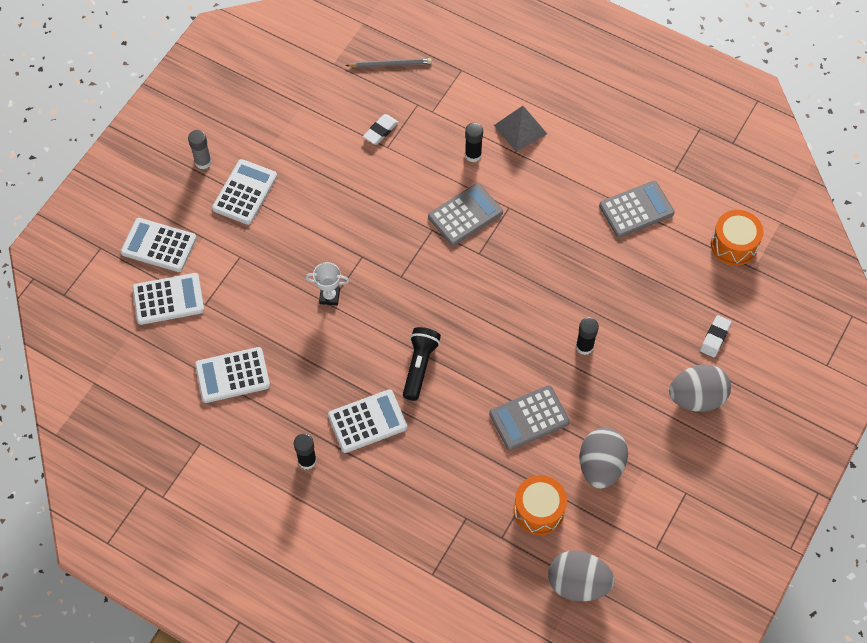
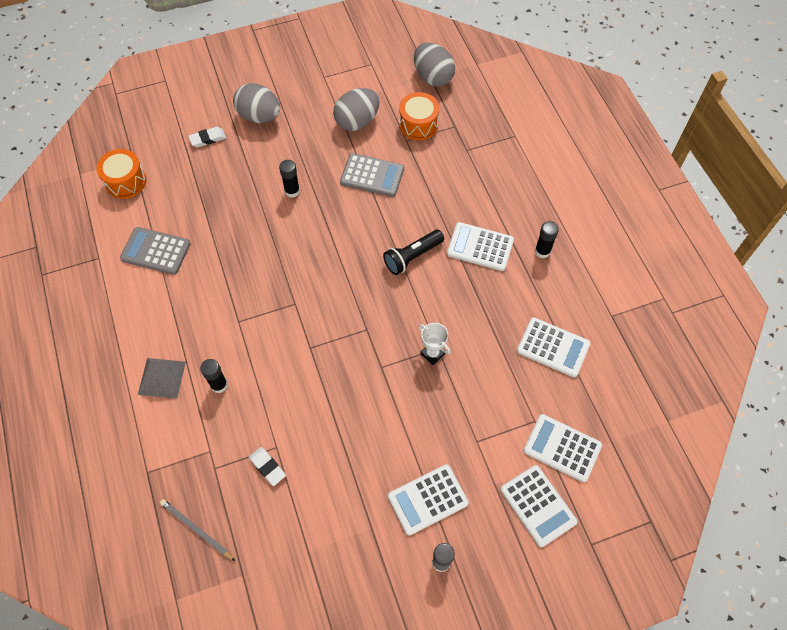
camera: 140 degrees left, 0 degrees up
white eraser [363,114,398,145] -> white eraser turned 60 degrees clockwise [249,447,286,486]
grey calculator [428,183,503,246] -> none

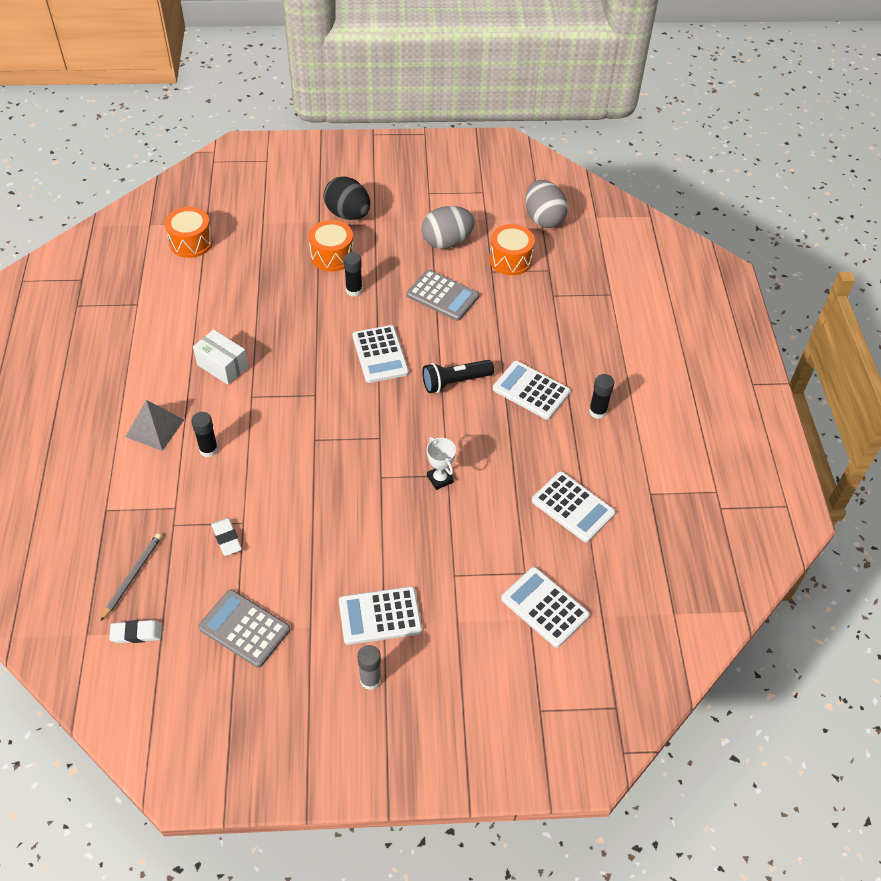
camera: 15 degrees right, 10 degrees down
grey calculator [120,227,191,275] -> grey calculator moved to [198,590,290,668]
grey pencil [160,499,235,561] -> grey pencil turned 60 degrees clockwise [101,533,162,621]
white eraser [188,127,226,147] -> white eraser moved to [109,620,162,643]
grey egg [233,83,280,123] -> black egg [324,176,370,220]
white calculator [500,465,578,547] -> white calculator moved to [352,325,409,383]
none -> white box [193,329,248,385]
none -> orange drum [309,220,354,272]

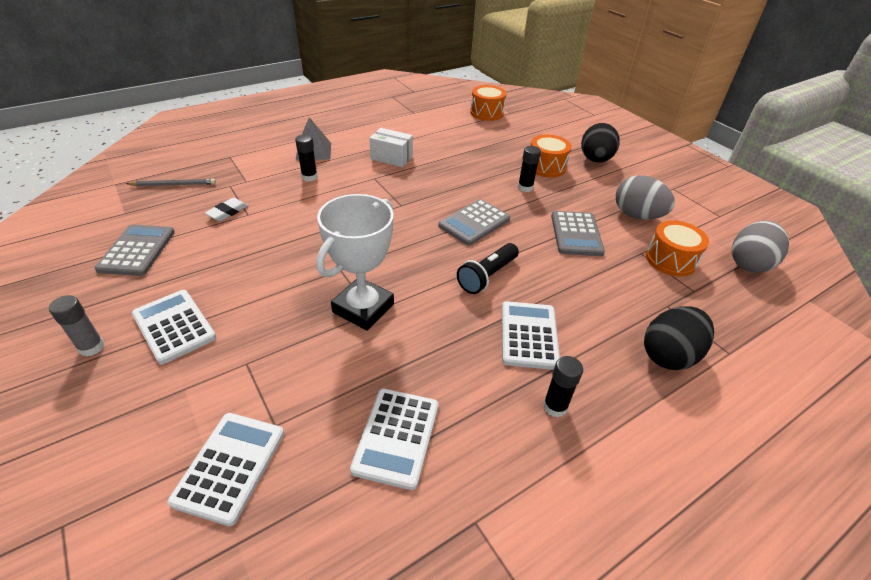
camera: 60 degrees right, 10 degrees down
white eraser [109,620,162,643] -> none
white box [193,329,248,385] -> white box turned 75 degrees counterclockwise [369,128,413,167]
white calculator [352,325,409,383] -> grey calculator [438,199,510,245]
black flashlight [422,360,494,393] -> black flashlight turned 90 degrees counterclockwise [457,243,519,294]
white trophy [427,437,456,490] -> white trophy [316,194,394,331], size x2.04
none -> black egg [644,306,714,370]

